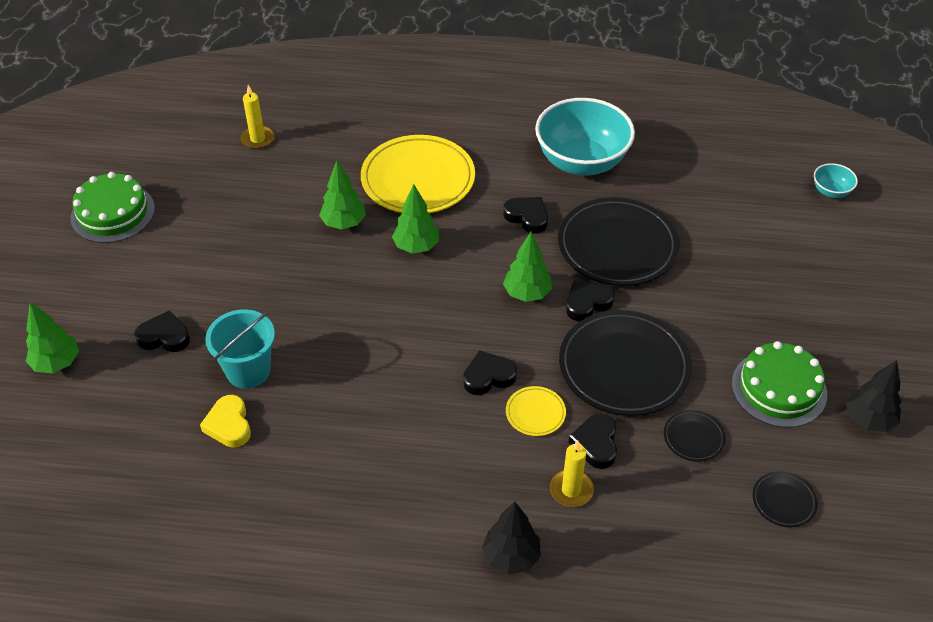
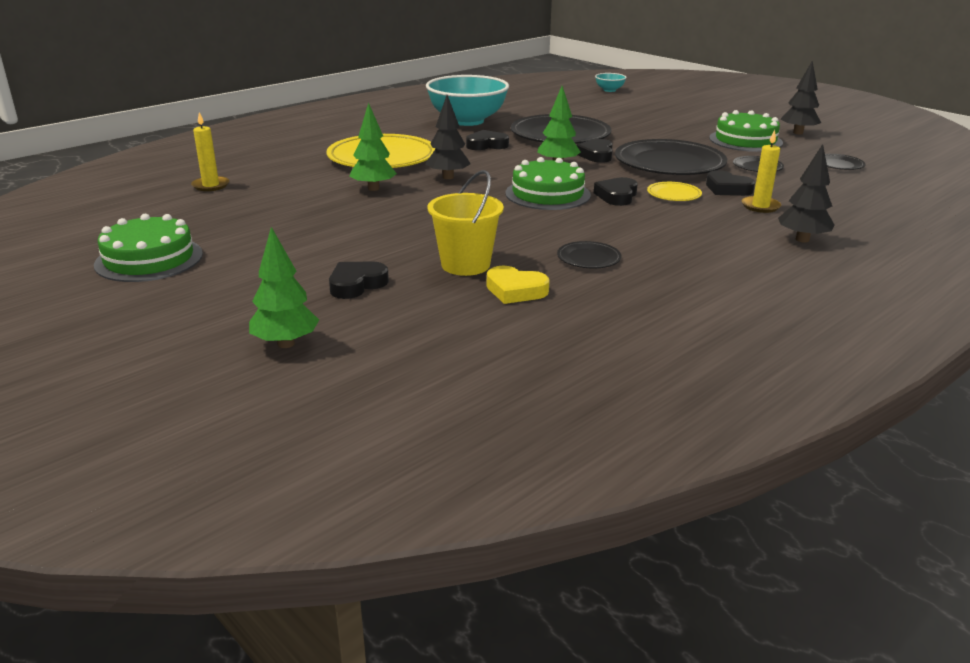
camera: 50 degrees left, 20 degrees down
turquoise bucket [205,309,275,389] -> yellow bucket [427,170,504,276]
green tree [392,184,439,253] -> black tree [425,95,471,179]
none -> green cake [505,157,591,210]
none -> black plate [557,241,621,269]

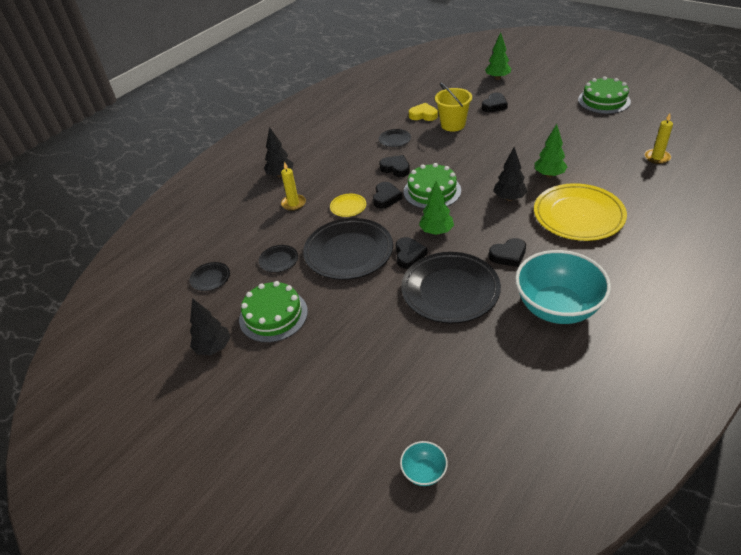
camera: 175 degrees right, 15 degrees up
black heart [706,170,755,196] -> black heart moved to [380,155,410,177]

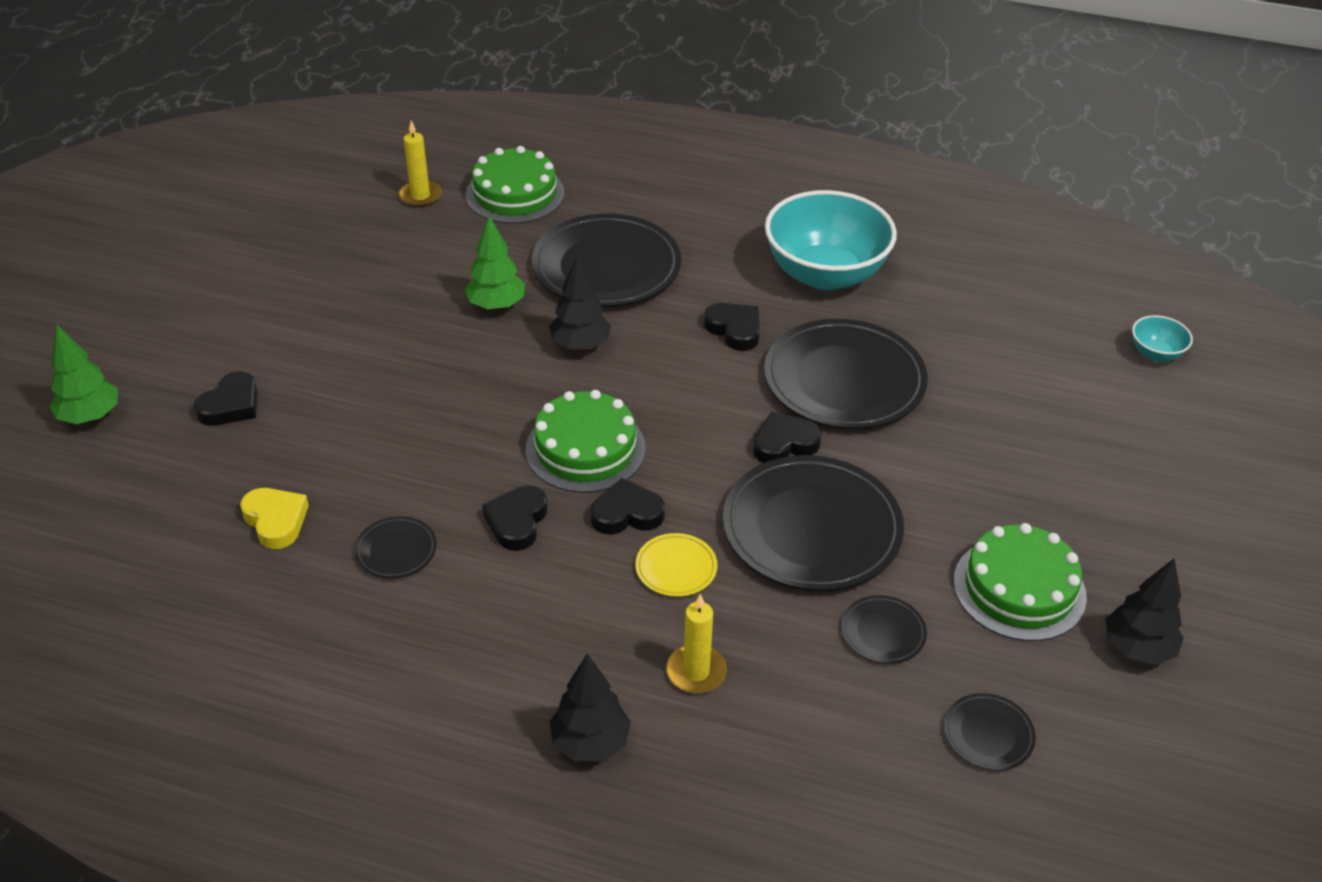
camera: 115 degrees left, 0 degrees up
yellow heart [409,103,438,121] -> yellow heart turned 150 degrees clockwise [240,488,309,549]
green tree [419,181,454,235] -> none
yellow bucket [435,82,472,132] -> none
black heart [482,93,508,112] -> black heart turned 105 degrees clockwise [194,371,257,426]
yellow plate [534,183,627,241] -> black plate [532,214,681,307]
green cake [578,76,631,114] -> green cake moved to [465,146,565,224]

